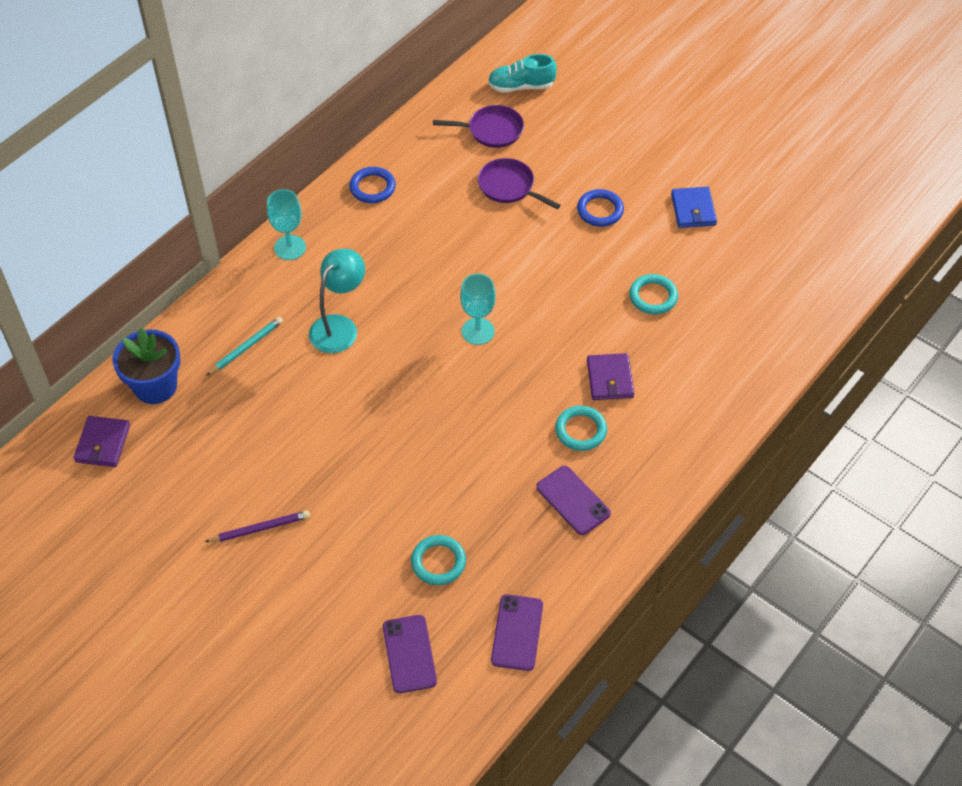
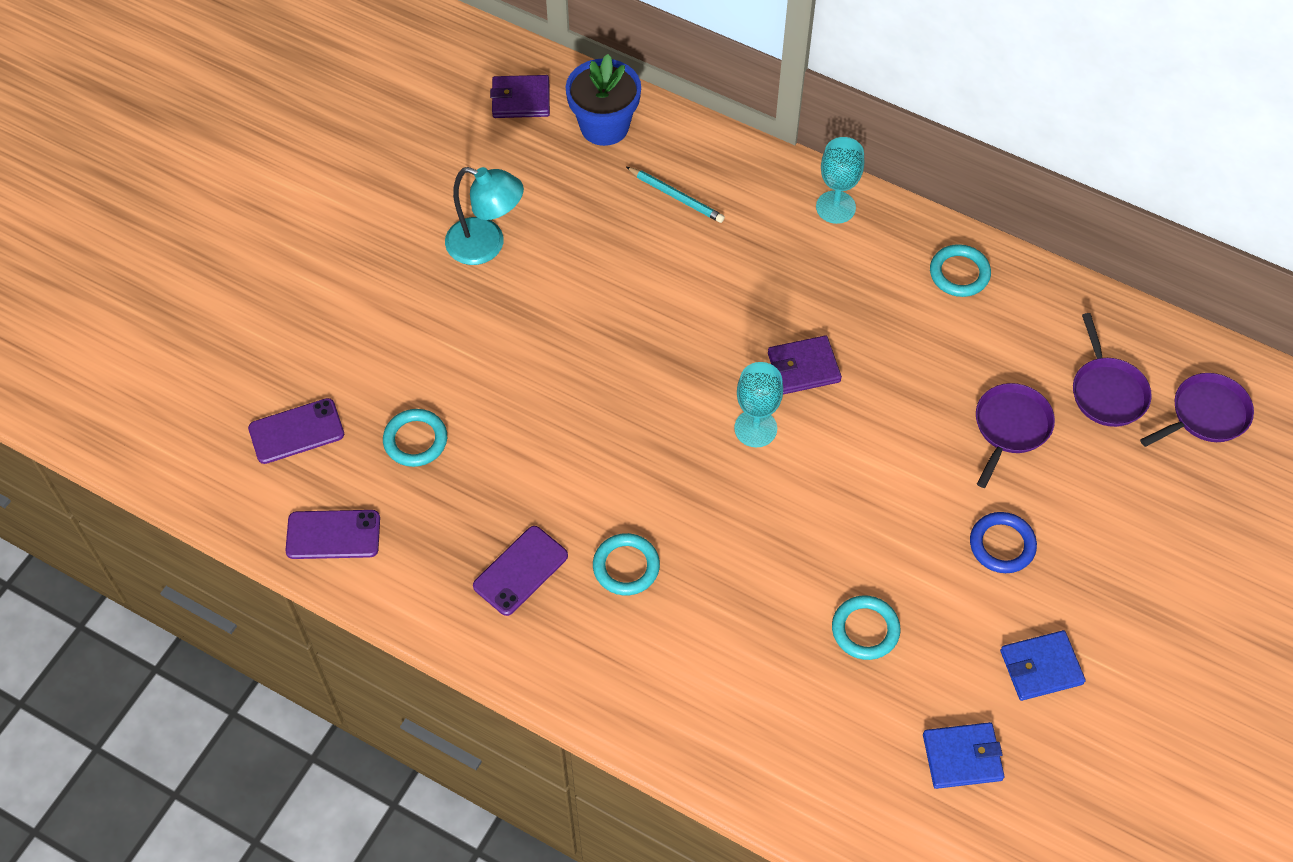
camera: 80 degrees right, 5 degrees up
purple pencil [205,510,310,542] -> none
turquoise lamp [309,248,365,353] -> turquoise lamp moved to [445,167,524,265]
blue ring [349,167,396,203] -> turquoise ring [930,244,991,297]
turquoise shoe [488,54,557,93] -> purple pan [1140,373,1254,447]
purple wallet [587,353,634,400] -> purple wallet moved to [768,335,842,395]
none -> blue wallet [923,722,1004,789]

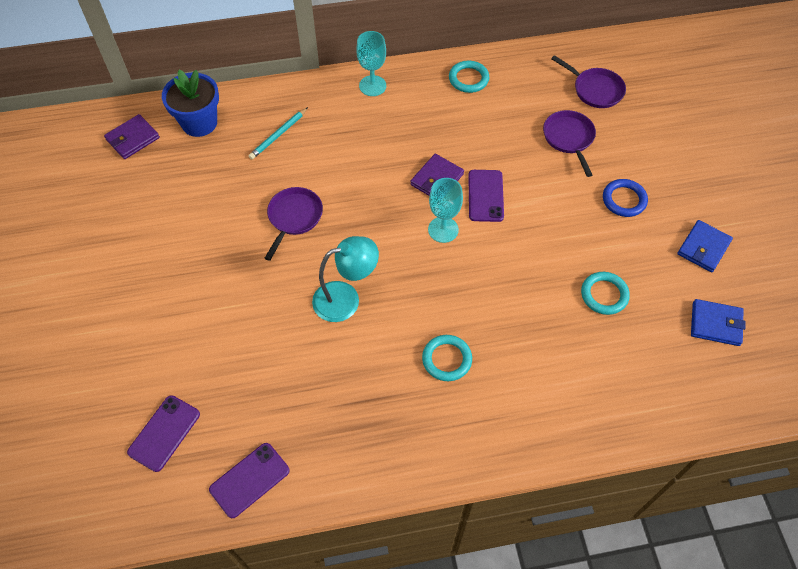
camera: 40 degrees left, 0 degrees up
turquoise ring [383,409,447,467] -> none
turquoise lamp [445,167,524,265] -> turquoise lamp moved to [312,236,379,322]
purple phone [473,526,568,616] -> purple phone moved to [468,170,504,222]
turquoise pencil [626,167,725,223] -> turquoise pencil turned 135 degrees clockwise [249,107,308,159]
blue wallet [923,722,1004,789] -> blue wallet turned 60 degrees clockwise [691,299,746,346]
purple pan [1140,373,1254,447] -> purple pan moved to [265,187,323,261]

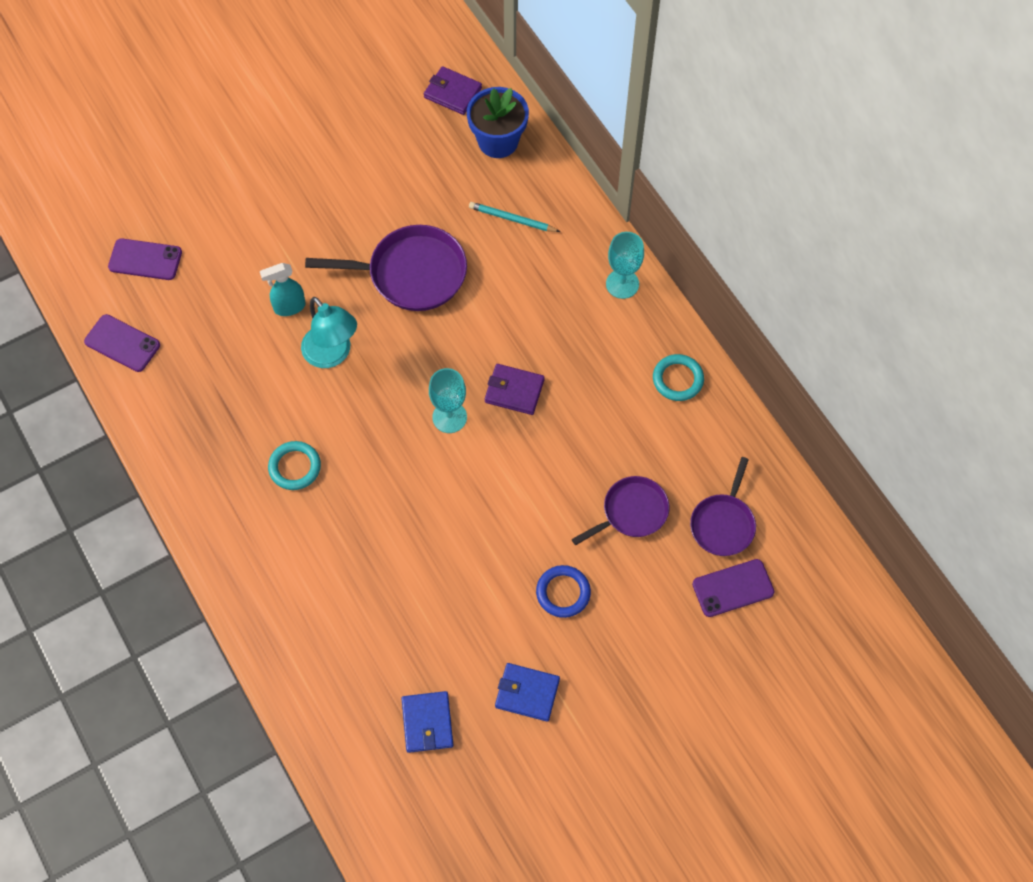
camera: 70 degrees right, 5 degrees up
purple pan [265,187,323,261] -> purple pan [305,225,467,311], size x1.59
purple phone [468,170,504,222] -> purple phone moved to [692,559,774,617]
turquoise ring [581,272,630,315] -> none
none -> turquoise spray bottle [260,263,306,316]

